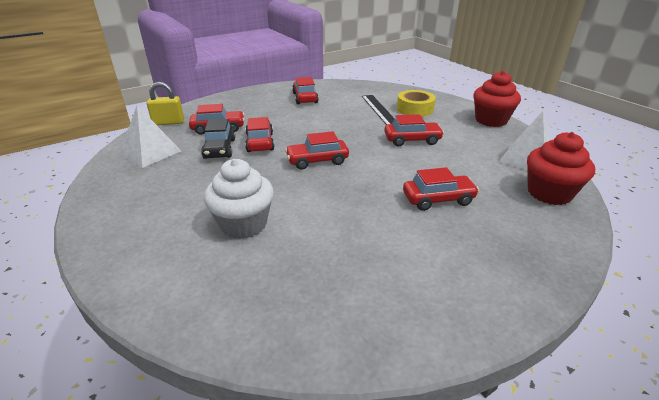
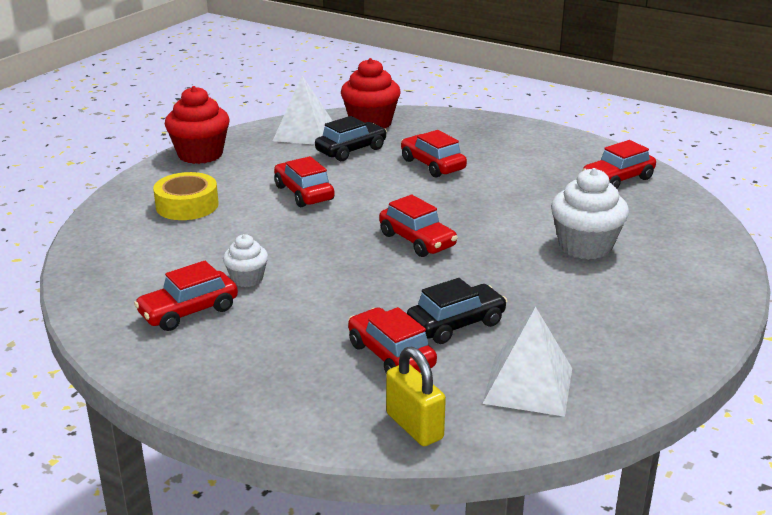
camera: 115 degrees left, 5 degrees down
red car [245,117,274,152] -> red car moved to [582,140,656,189]
black ruler [362,95,395,125] -> none
none -> white cupcake [223,234,268,287]
none -> black car [315,116,387,161]

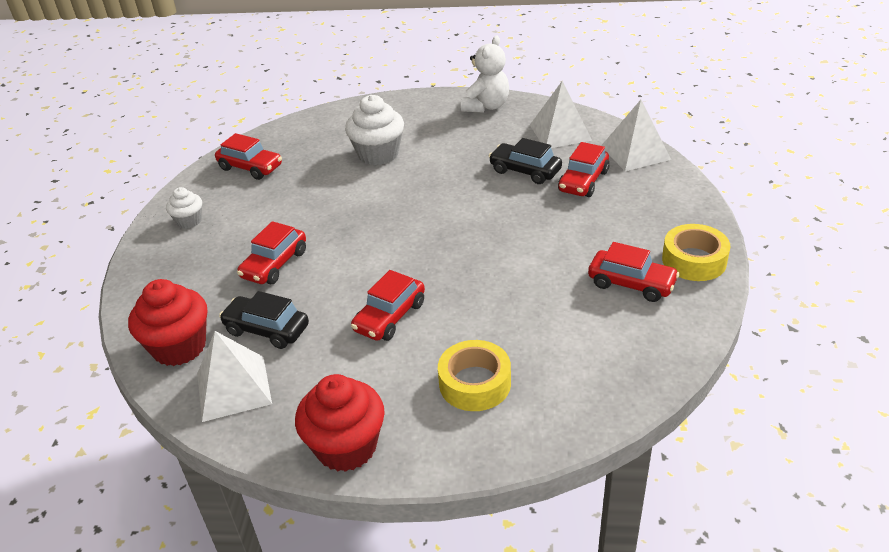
camera: 115 degrees left, 10 degrees up
white cupcake [223,234,268,287] -> white cupcake moved to [166,187,202,229]
red car [379,195,458,257] -> none
yellow padlock [386,347,446,446] -> white pyramid [601,100,671,171]
none -> white teddy bear [461,35,509,113]
none -> yellow tape [662,224,730,281]

